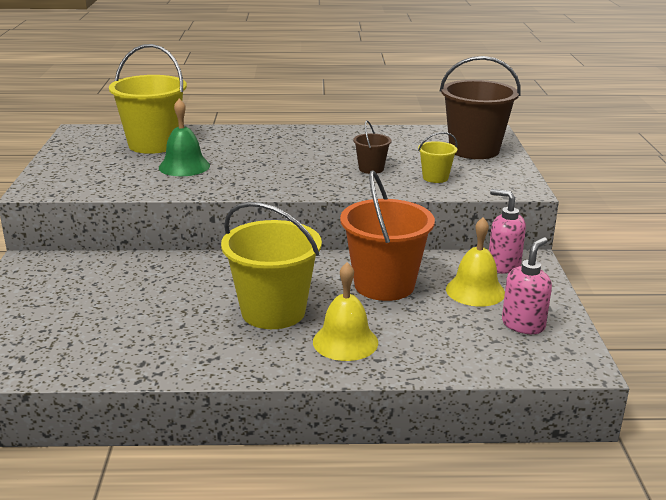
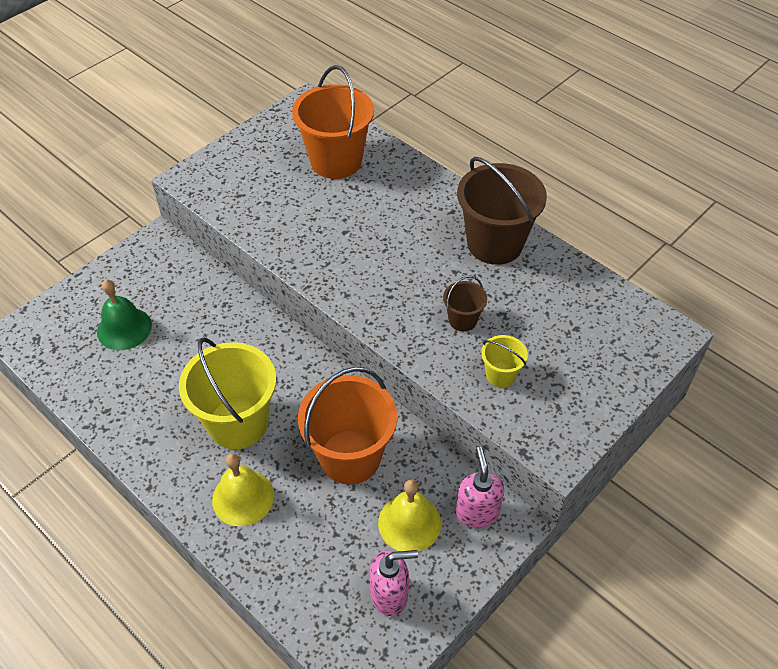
camera: 45 degrees right, 25 degrees up
yellow bucket [109,44,187,154] -> orange bucket [292,65,374,179]
green bell [159,98,210,176] -> green bell moved to [97,280,152,350]
brown bucket [440,56,520,159] -> brown bucket moved to [457,157,547,265]

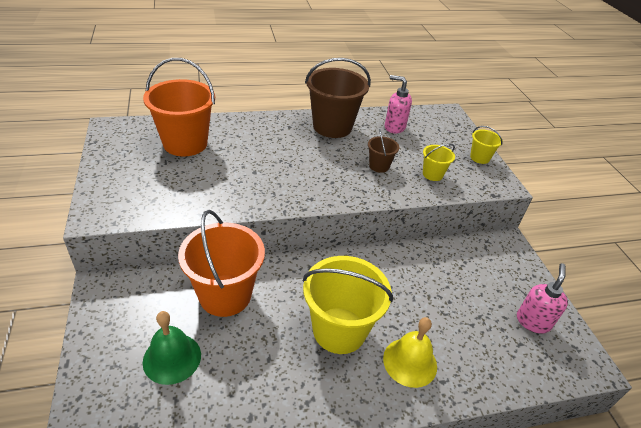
camera: 60 degrees left, 10 degrees down
orange bucket [298,367,397,485] -> orange bucket moved to [178,210,265,317]
yellow bell [378,480,441,552] -> none
pink soap dispenser [456,447,504,528] -> pink soap dispenser moved to [385,75,412,134]
none -> yellow bucket [470,126,503,164]

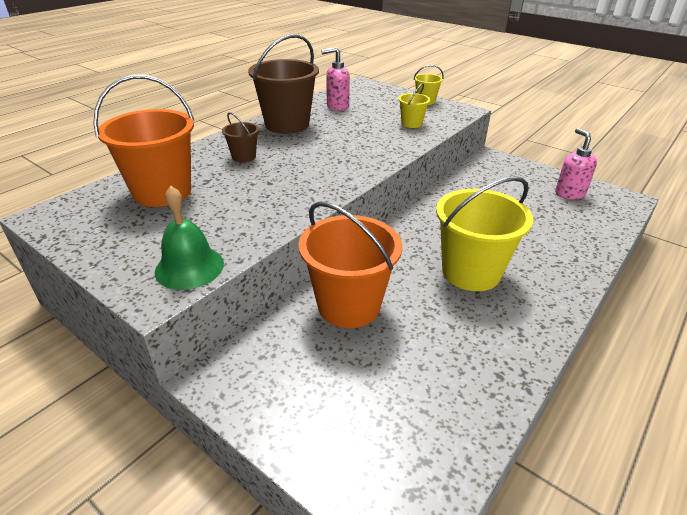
camera: 35 degrees left, 5 degrees down
green bell [143,311,201,385] -> green bell moved to [155,186,224,290]
brown bucket [368,129,399,173] -> brown bucket moved to [222,112,259,162]
yellow bell [383,317,437,388] -> none

